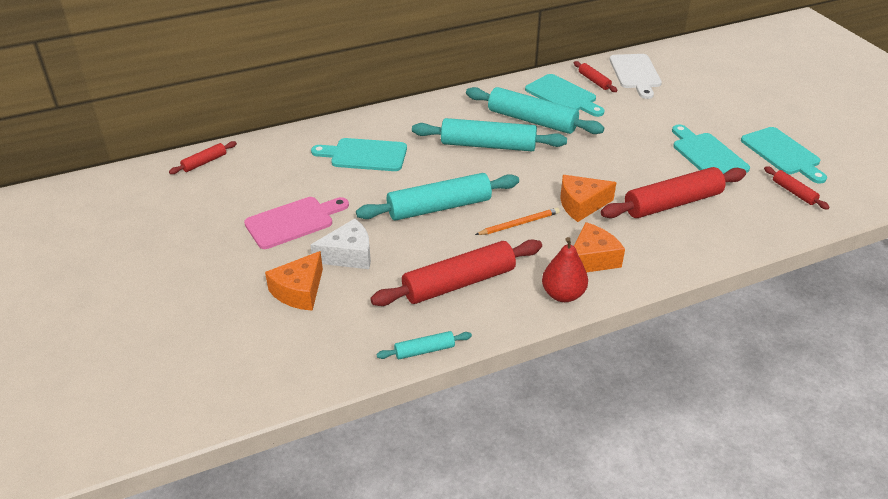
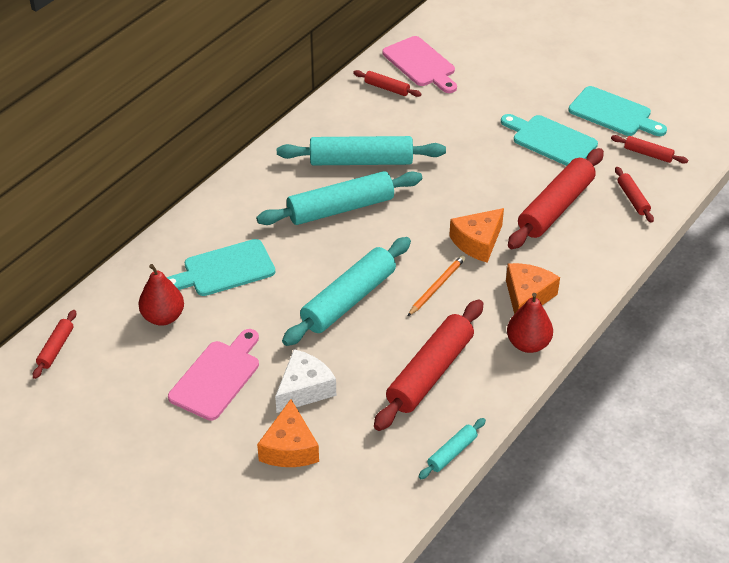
camera: 30 degrees left, 5 degrees up
turquoise cutting board [525,74,605,117] -> none
white cutting board [610,54,662,99] -> pink cutting board [382,36,457,93]
none -> red pear [139,264,184,326]
none -> red rolling pin [615,167,654,223]

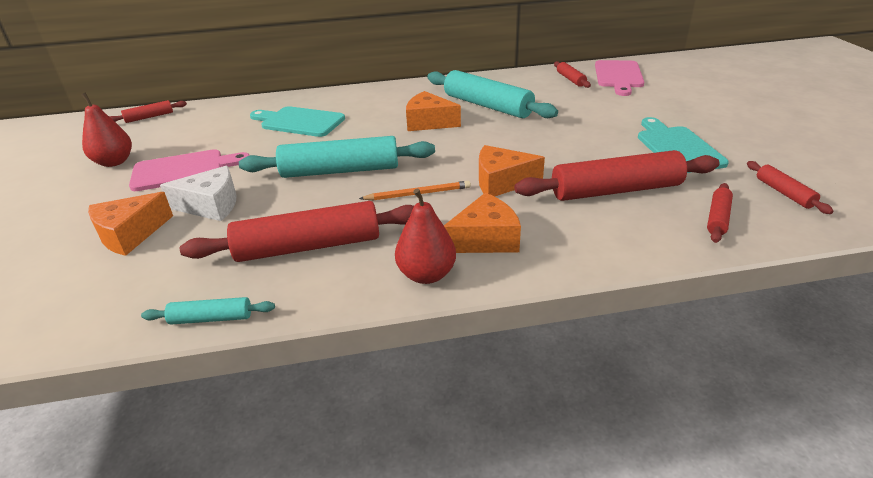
camera: 45 degrees right, 10 degrees down
red pear [139,264,184,326] -> red pear moved to [81,92,132,167]
turquoise rolling pin [256,171,422,225] -> orange cheese [406,91,461,131]
turquoise cutting board [568,86,667,136] -> none

